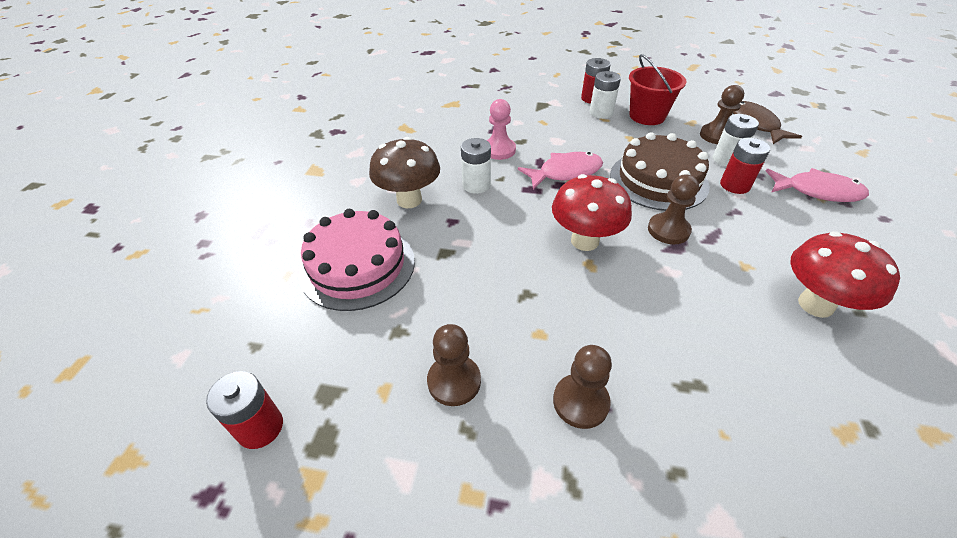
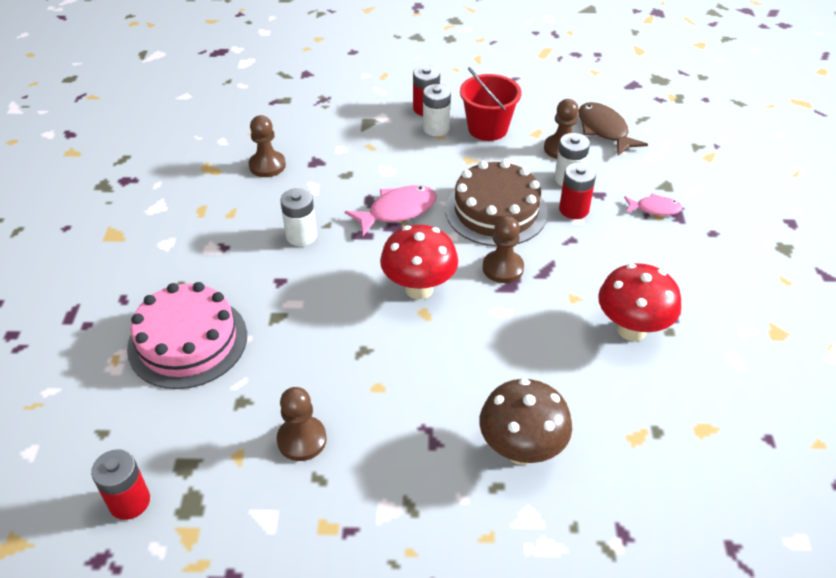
camera: 10 degrees left, 0 degrees up
brown mushroom [369,137,440,208] -> brown mushroom moved to [479,379,572,465]
pink pawn [487,99,516,160] -> none
brown pawn [553,345,612,429] -> brown pawn moved to [249,115,286,177]
pink fish [766,168,869,202] -> pink fish [624,193,683,216], size x0.61

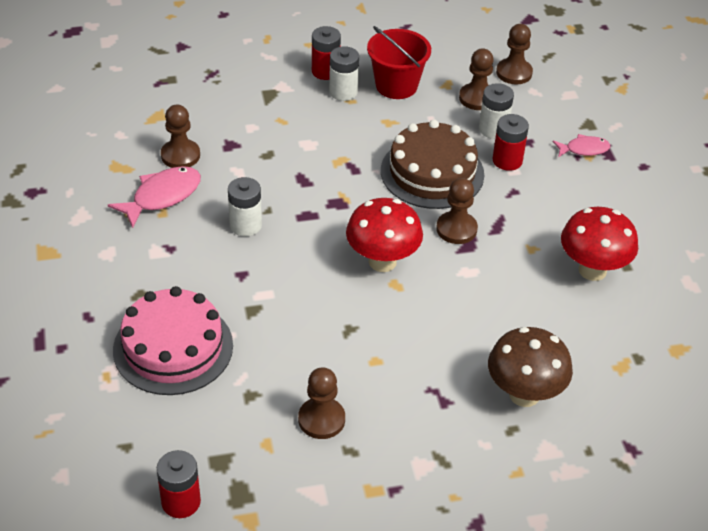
camera: 15 degrees left, 0 degrees up
pink fish [345,185,437,236] -> pink fish moved to [108,166,201,228]
brown fish [579,102,648,156] -> brown pawn [496,24,533,84]

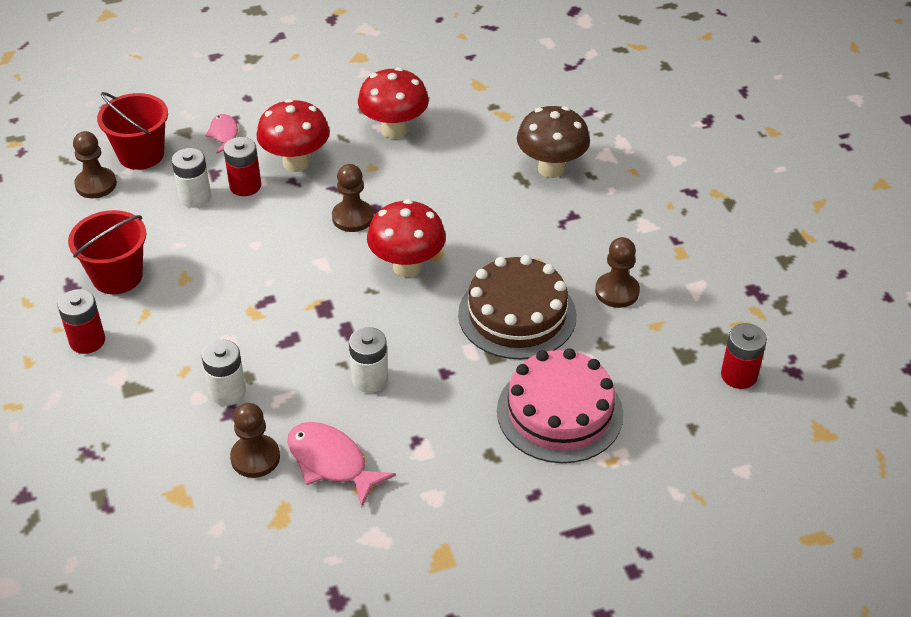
camera: 95 degrees left, 0 degrees up
white battery [329,46,359,101] -> white battery moved to [202,340,246,406]
brown cake [381,120,484,209] -> brown cake moved to [458,255,576,360]
brown pawn [459,48,494,110] -> none
none -> red bucket [97,92,168,170]
none -> red mushroom [256,99,330,172]

